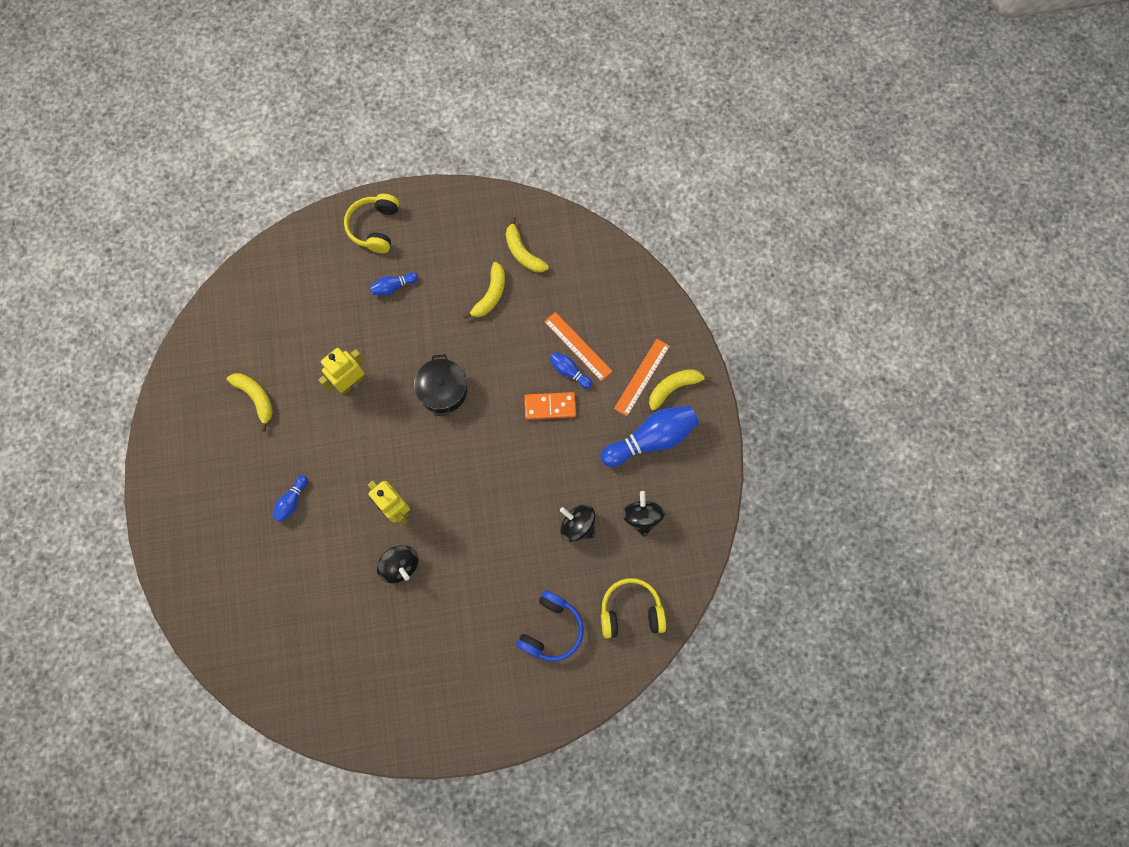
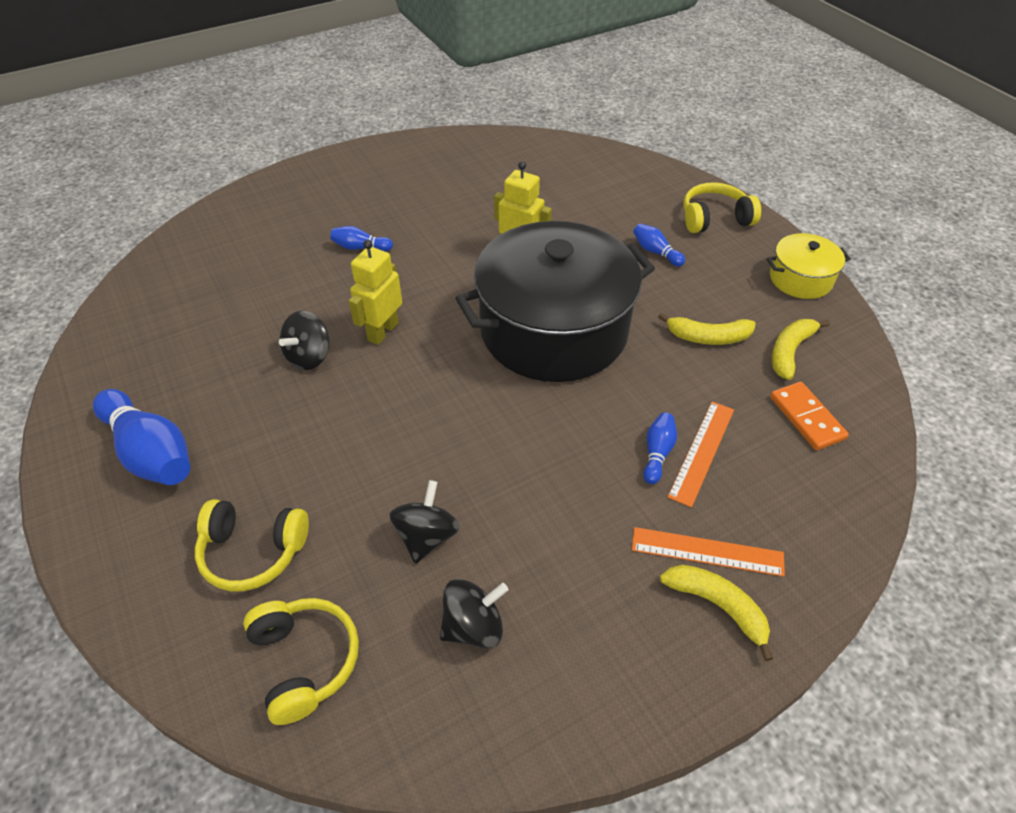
camera: 70 degrees right, 25 degrees down
yellow banana [227,373,273,432] -> none
black pot [414,354,467,416] -> black pot [455,221,655,382], size x2.22
blue headphones [516,590,584,661] -> yellow headphones [195,499,309,591]
orange domino [524,392,576,420] -> orange domino moved to [770,382,849,450]
blue bowling pin [600,406,699,467] -> blue bowling pin moved to [93,389,190,485]
none -> yellow pot [767,233,851,299]

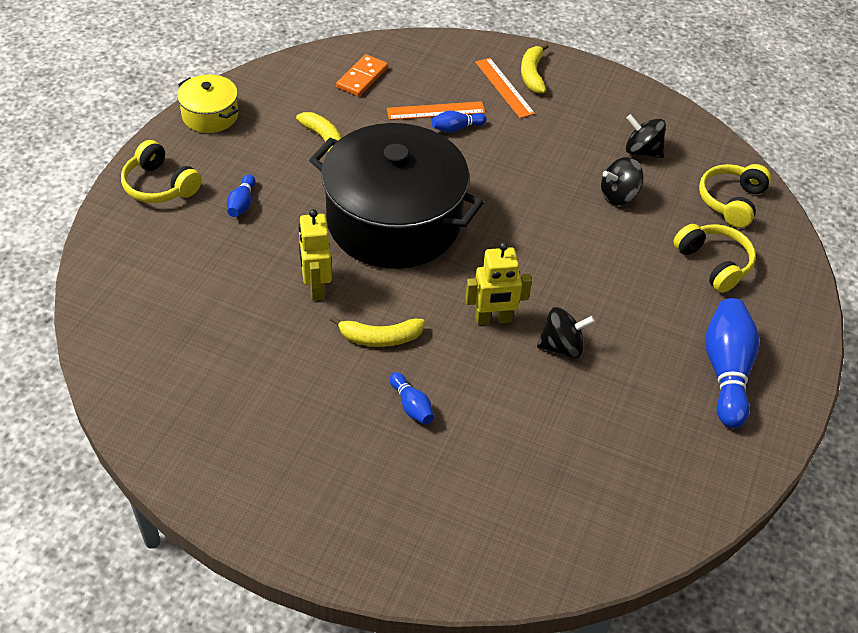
camera: 130 degrees left, 0 degrees up
yellow banana [772,319,830,380] -> yellow banana moved to [330,316,425,347]

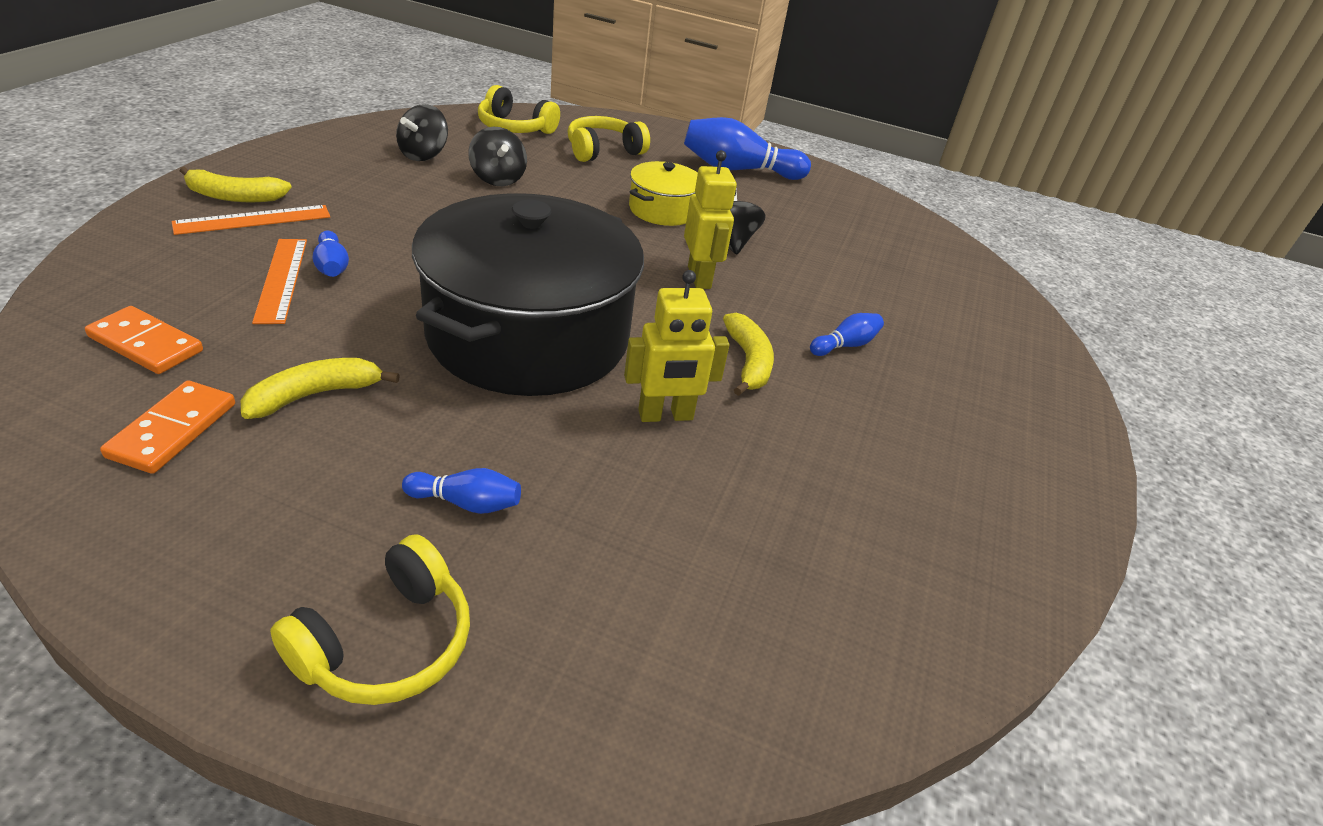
camera: 95 degrees left, 10 degrees down
yellow pot [177,74,238,133] -> yellow pot moved to [629,161,698,226]
none -> orange domino [100,380,235,474]

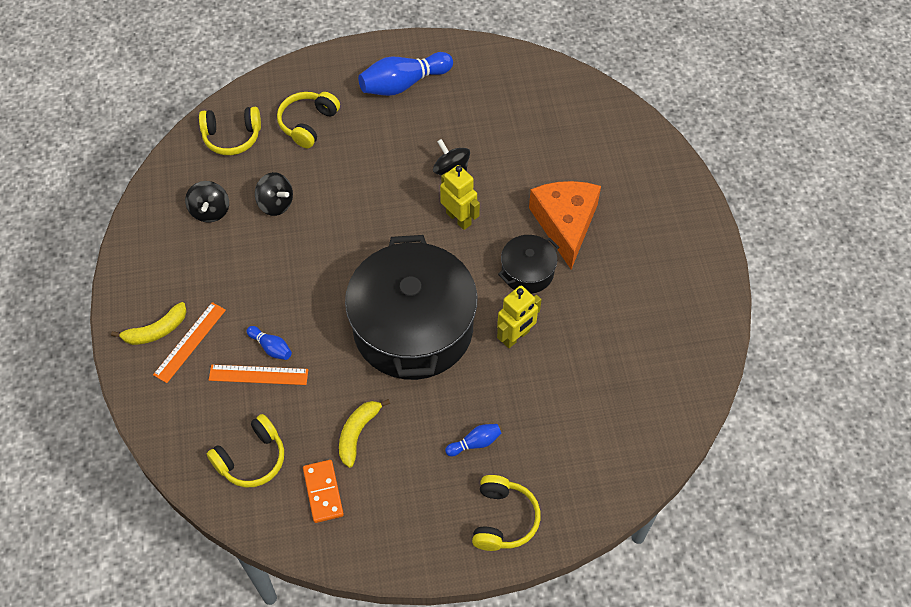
camera: 25 degrees left, 20 degrees up
orange domino [85,306,203,374] -> yellow headphones [207,414,284,488]
orange ruler [252,239,307,324] -> orange ruler turned 45 degrees counterclockwise [209,365,308,385]
yellow pot [629,161,698,226] -> none
yellow banana [723,313,774,396] -> black pot [498,235,559,294]
blue bowling pin [810,313,884,356] -> orange cheese [529,181,601,269]

